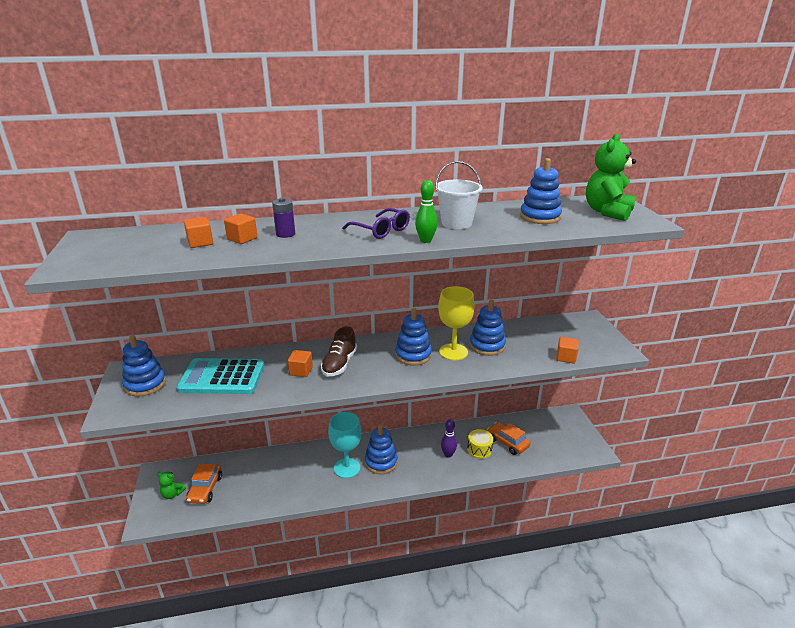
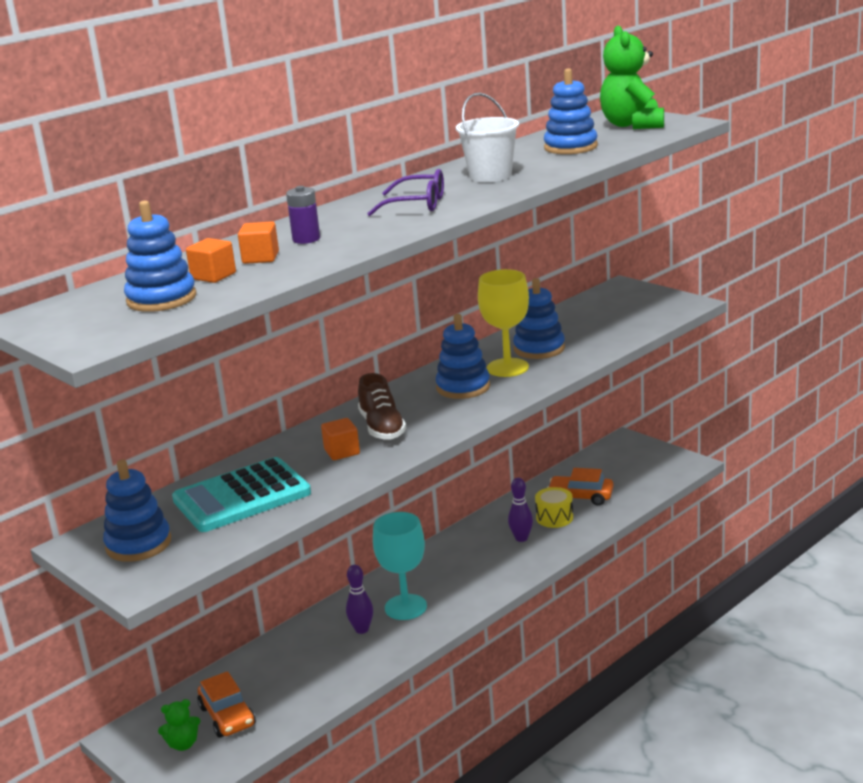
camera: 30 degrees left, 5 degrees down
blue stacking toy [365,425,398,474] -> blue stacking toy moved to [124,201,196,312]
green bowling pin [415,180,438,243] -> none
orange cube [556,337,579,364] -> none
none -> purple bowling pin [346,565,373,634]

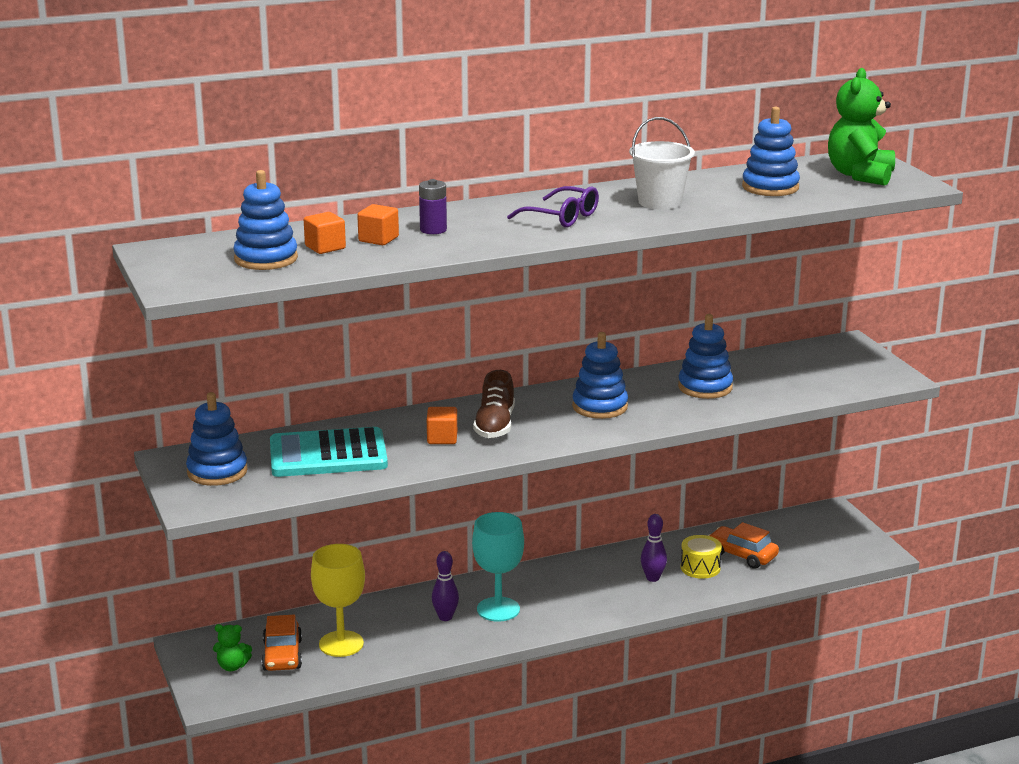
camera: 20 degrees right, 0 degrees up
yellow goblet [478,269,529,377] -> yellow goblet moved to [311,544,365,657]

